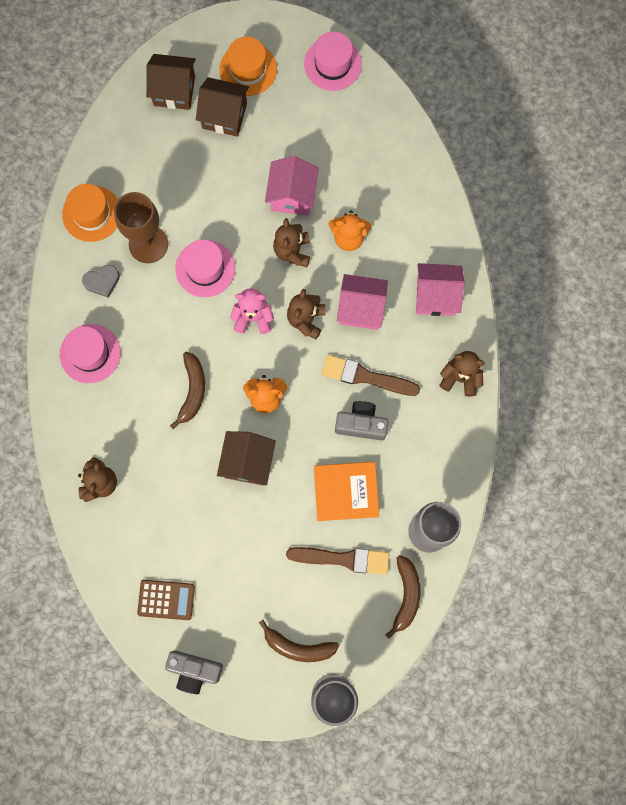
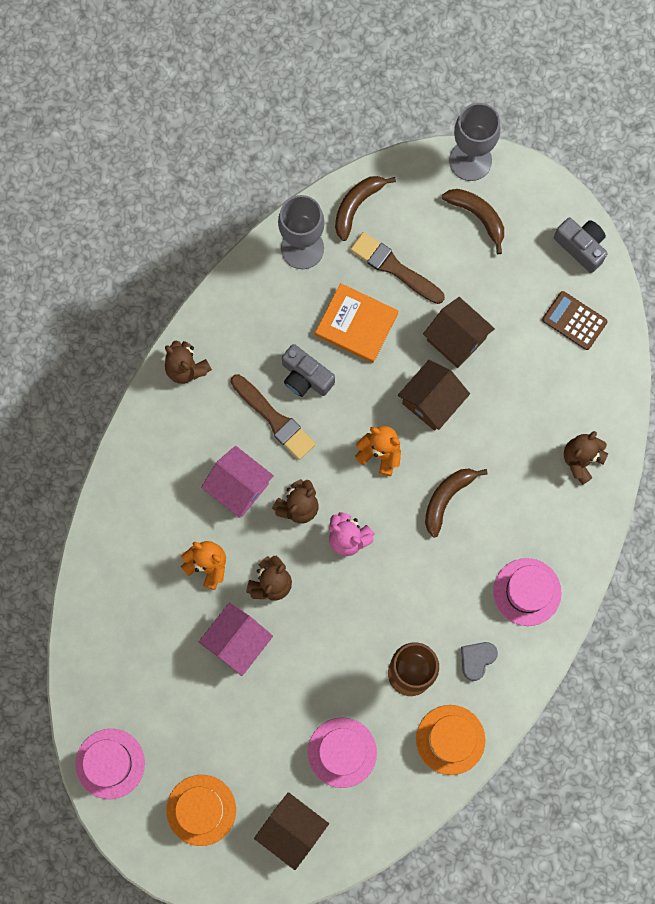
camera: 150 degrees left, 0 degrees up
grey heart [82,265,120,298] -> grey heart turned 60 degrees counterclockwise [461,642,498,681]
pink hat [175,240,235,297] -> pink hat moved to [307,717,377,788]
brown house [196,77,249,137] -> brown house moved to [423,297,495,368]
pink house [416,263,465,316] -> none

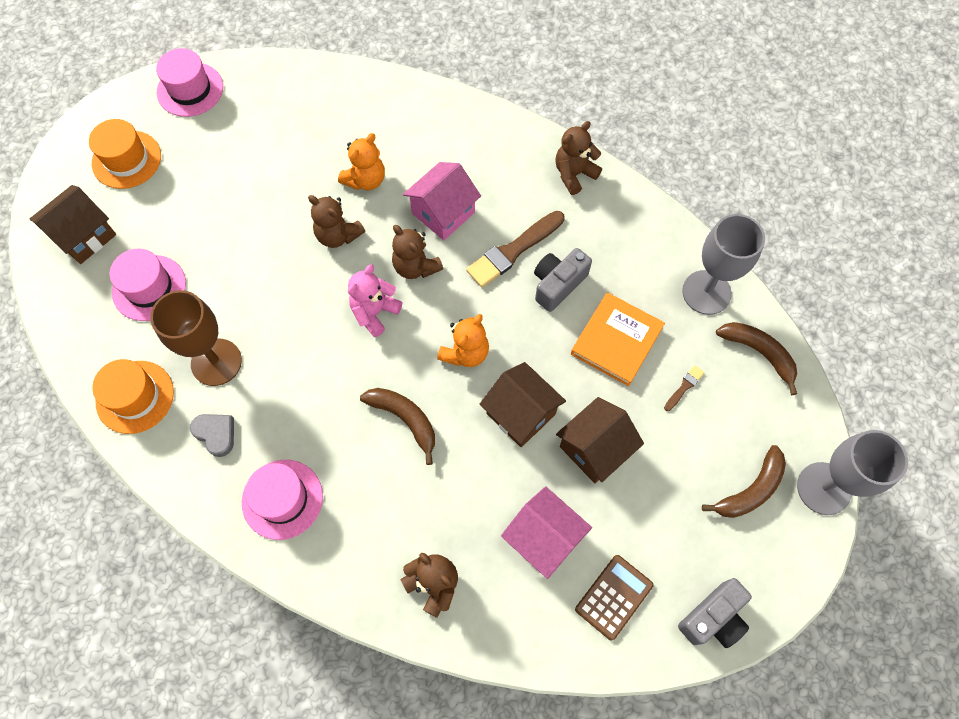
camera: 95 degrees right, 10 degrees down
pink house [199,602,273,676] -> pink house moved to [501,486,592,579]
brown brush [350,232,445,304] -> brown brush [664,365,704,411], size x0.46

